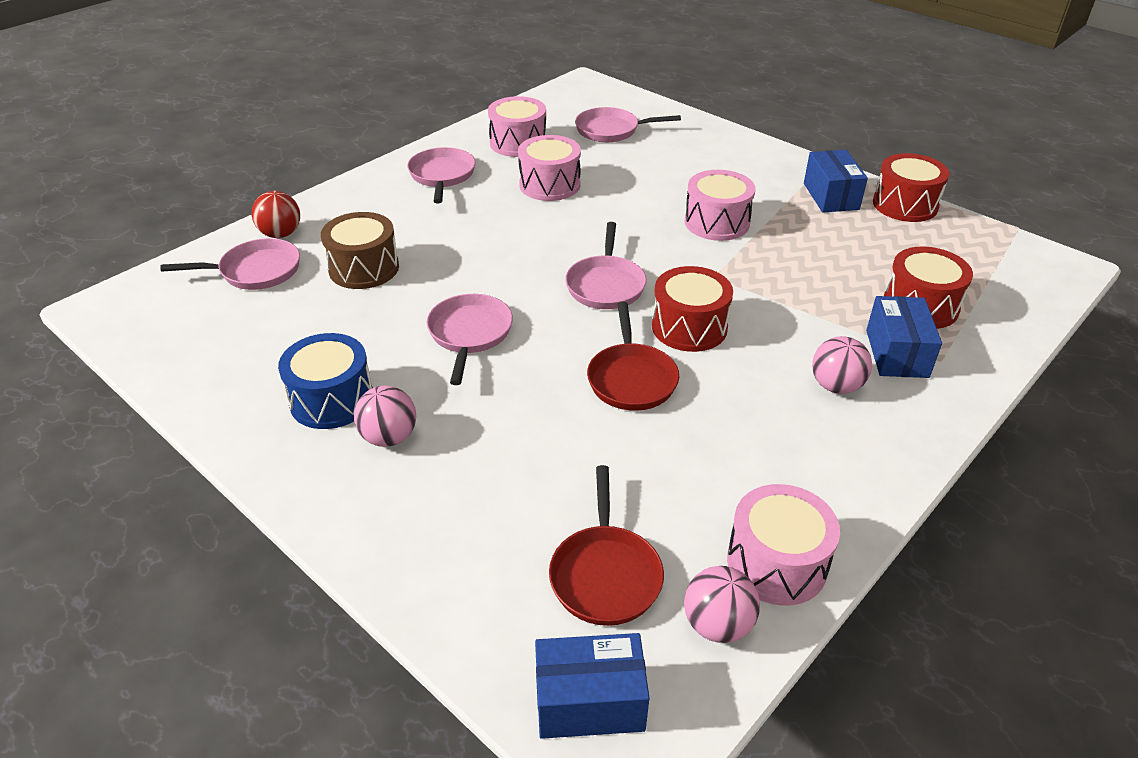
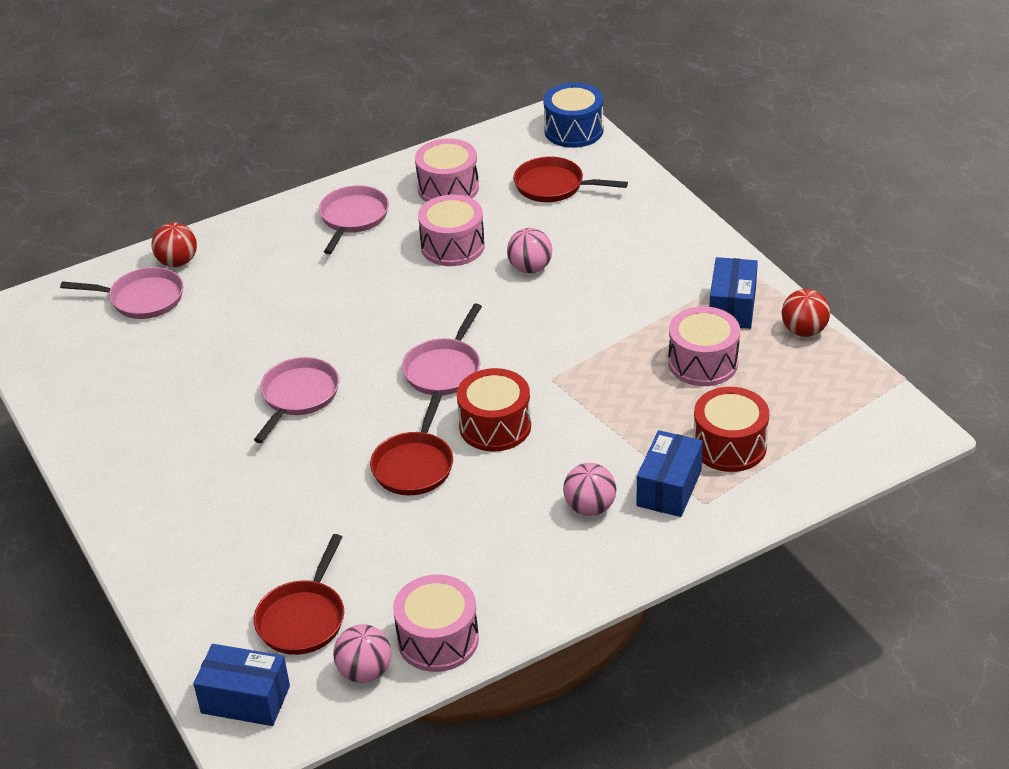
camera: 20 degrees right, 0 degrees up
blue drum [278,333,373,429] -> blue drum moved to [543,83,604,148]
brown drum [321,212,399,289] -> none
pink ball [354,386,416,447] -> pink ball moved to [507,228,552,274]
pink pan [575,107,681,142] -> red pan [514,156,628,202]
pink drum [685,170,756,241] -> pink drum moved to [668,307,740,386]
red drum [873,153,950,222] -> red ball [782,289,830,337]

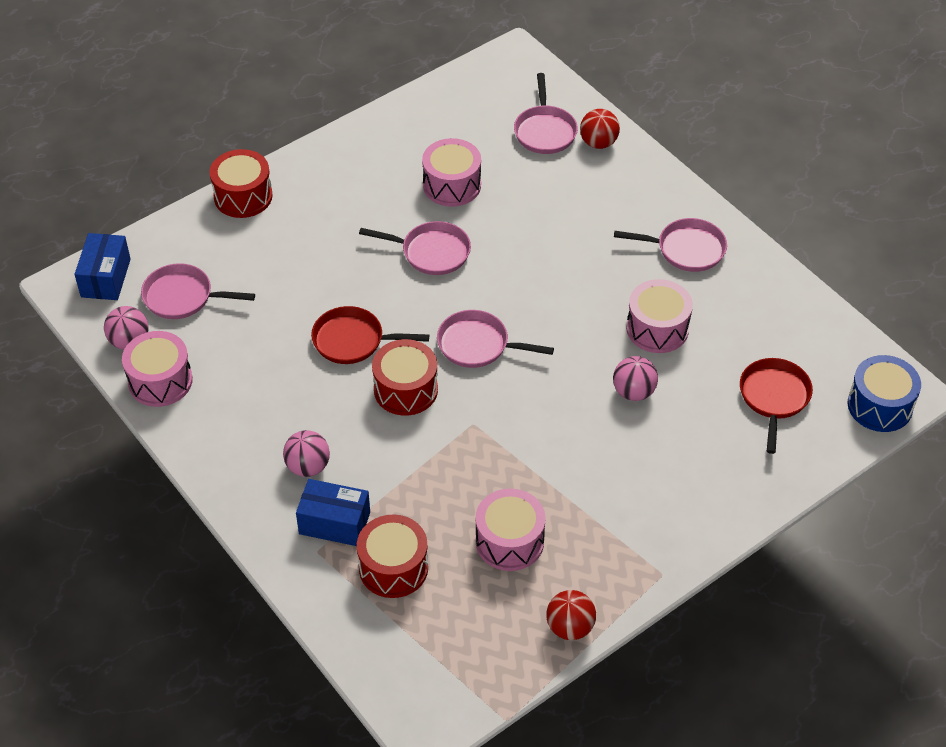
camera: 80 degrees right, 10 degrees up
red pan [254,534,344,655] -> pink pan [141,263,255,319]
pink drum [415,139,479,202] -> pink drum moved to [422,138,481,207]
blue box [709,257,758,329] -> none
none -> red drum [209,149,273,218]

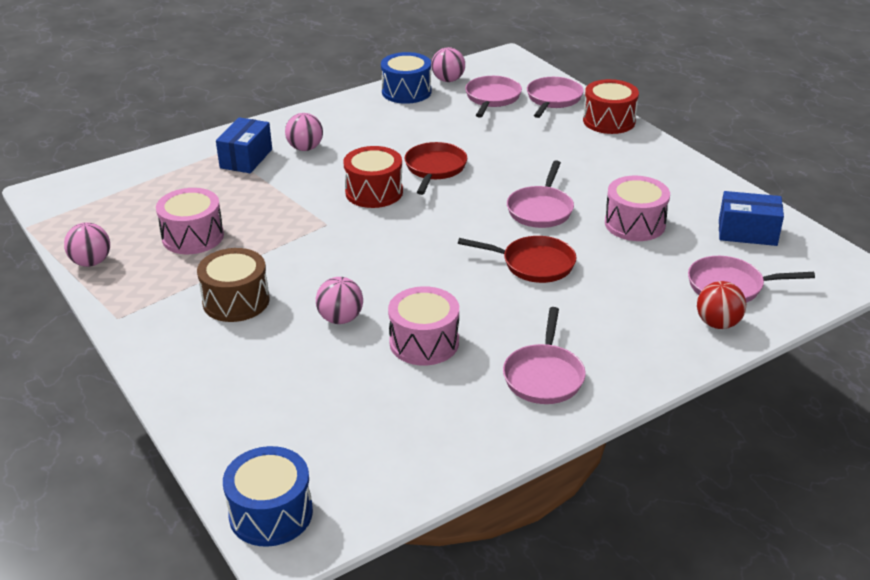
camera: 95 degrees right, 15 degrees down
blue box [74,233,131,300] -> blue box moved to [719,191,784,246]
pink drum [122,331,193,407] -> blue drum [381,52,431,104]
red drum [357,514,428,598] -> none
pink pan [437,310,554,368] -> pink pan moved to [527,77,584,118]
red ball [546,590,596,640] -> pink ball [64,222,110,267]
red pan [740,358,813,454] -> red pan moved to [458,236,576,283]
none -> brown drum [197,248,269,322]

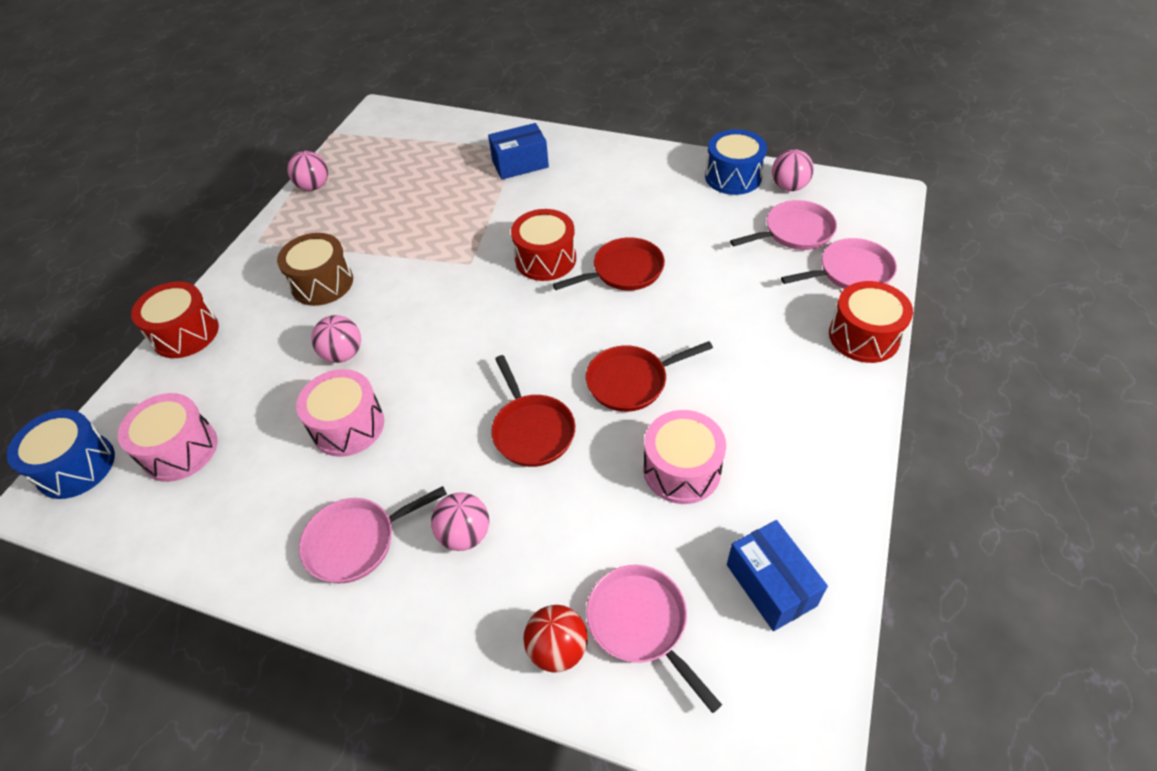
camera: 55 degrees right, 15 degrees up
pink drum [156,188,224,254] -> pink drum moved to [118,393,217,482]
pink ball [285,113,323,151] -> pink ball moved to [431,492,489,551]
pink pan [507,160,574,228] -> red pan [586,341,713,412]
none -> red drum [131,281,219,358]

